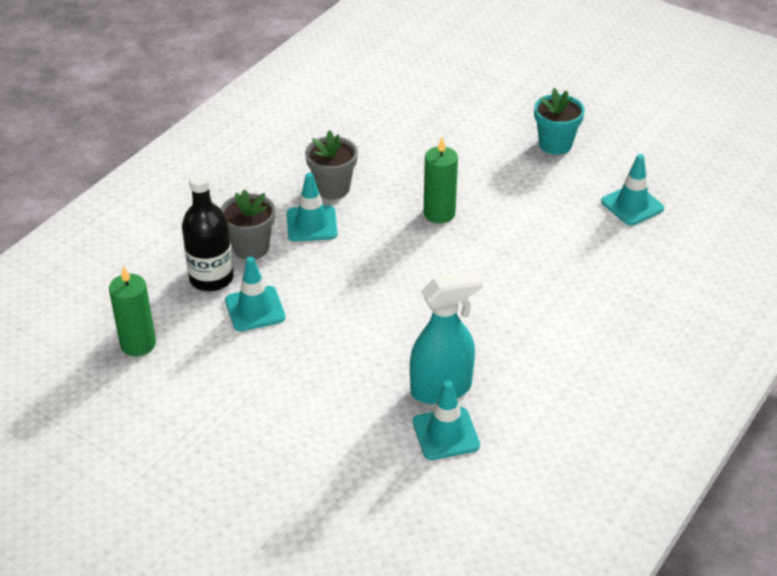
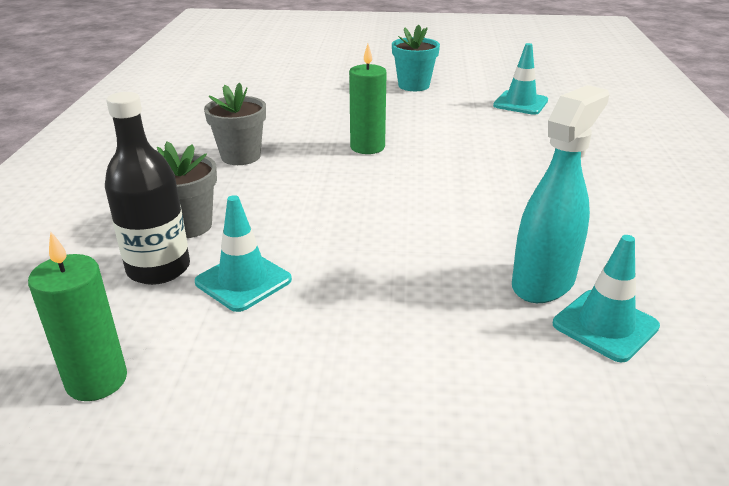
camera: 30 degrees left, 10 degrees down
turquoise traffic cone [287,173,337,242] -> none

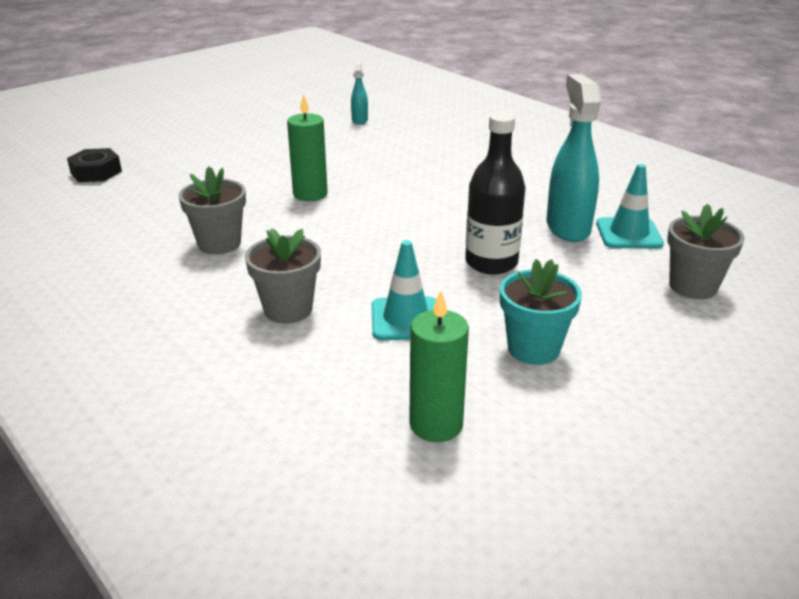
camera: 45 degrees left, 0 degrees up
black bottle [105,92,190,285] -> black bottle moved to [465,113,526,275]
turquoise flower pot [392,25,440,91] -> turquoise flower pot moved to [500,259,582,365]
turquoise traffic cone [493,43,548,115] -> turquoise spray bottle [351,61,368,125]
none -> black nut [67,148,122,182]
none -> grey flower pot [667,204,745,299]

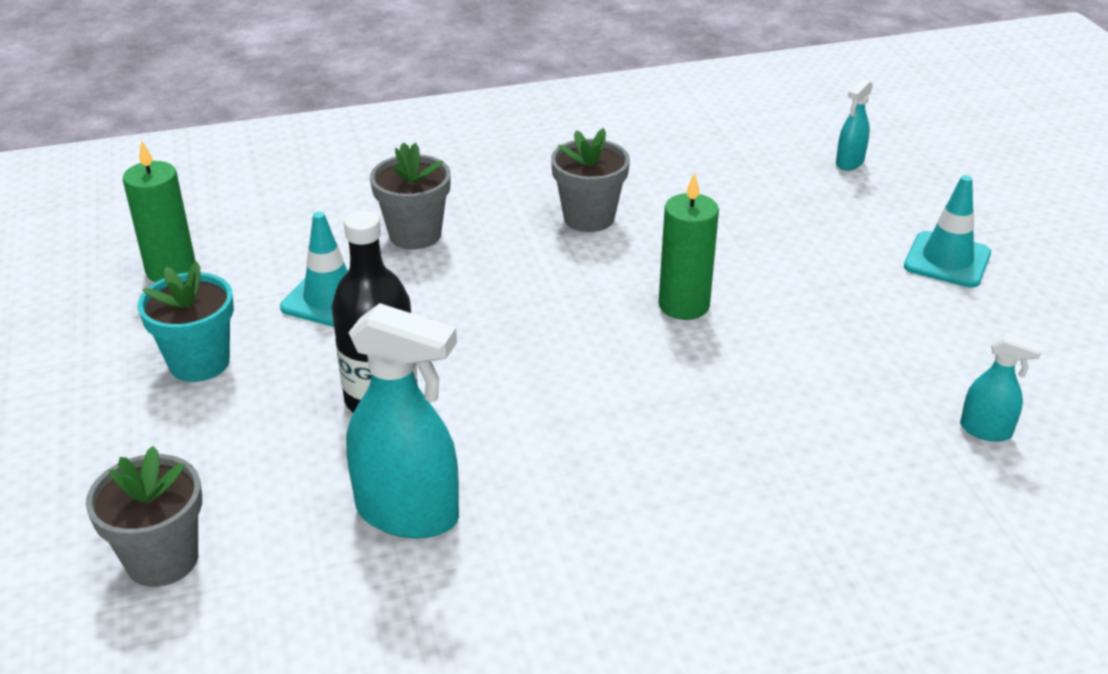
camera: 115 degrees right, 5 degrees up
black nut [67,148,122,182] -> turquoise spray bottle [836,79,873,171]
turquoise traffic cone [596,164,664,249] -> turquoise traffic cone moved to [904,175,991,288]

